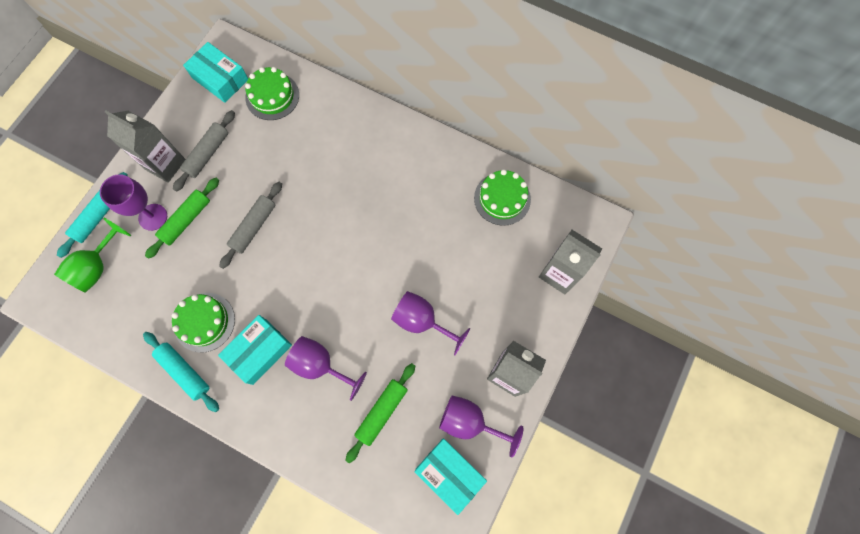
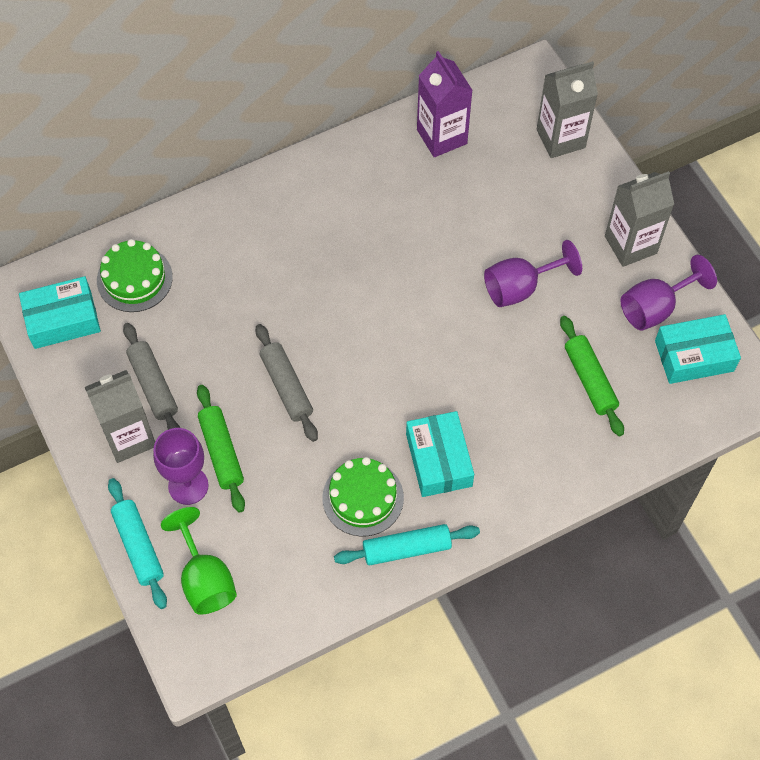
camera: 55 degrees left, 10 degrees down
purple goblet [285,336,367,401] -> none
green cake [474,169,531,226] -> purple carton [417,51,473,157]

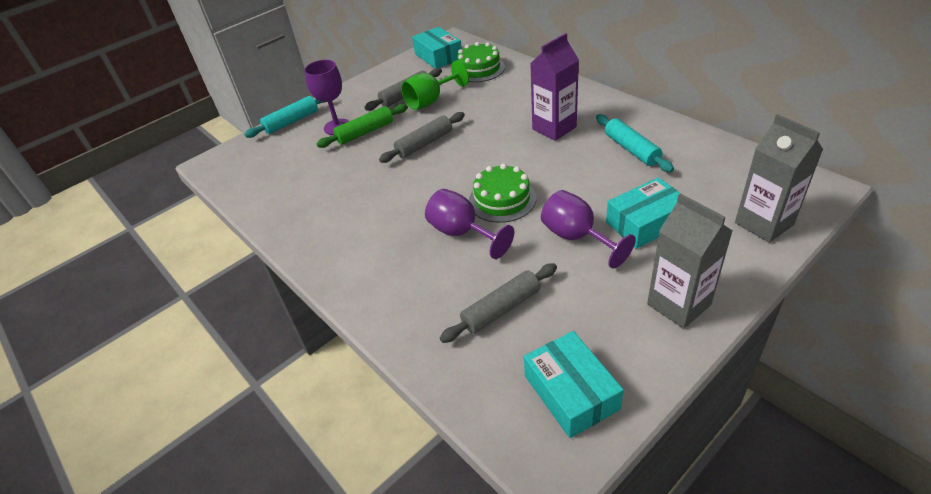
camera: 80 degrees right, 20 degrees down
grey carton [85,370,155,463] -> none
green goblet [161,507,237,615] -> green goblet moved to [401,60,469,110]
green cake [323,457,404,536] -> green cake moved to [469,163,536,223]
turquoise rolling pin [334,524,480,565] -> turquoise rolling pin moved to [596,114,674,172]
turquoise box [406,411,474,497] -> turquoise box moved to [606,177,680,249]
purple carton [417,51,473,157] -> purple carton moved to [530,33,579,141]
green rolling pin [560,316,624,436] -> grey rolling pin [440,263,557,343]
purple goblet [620,255,717,331] -> purple goblet moved to [425,189,514,259]

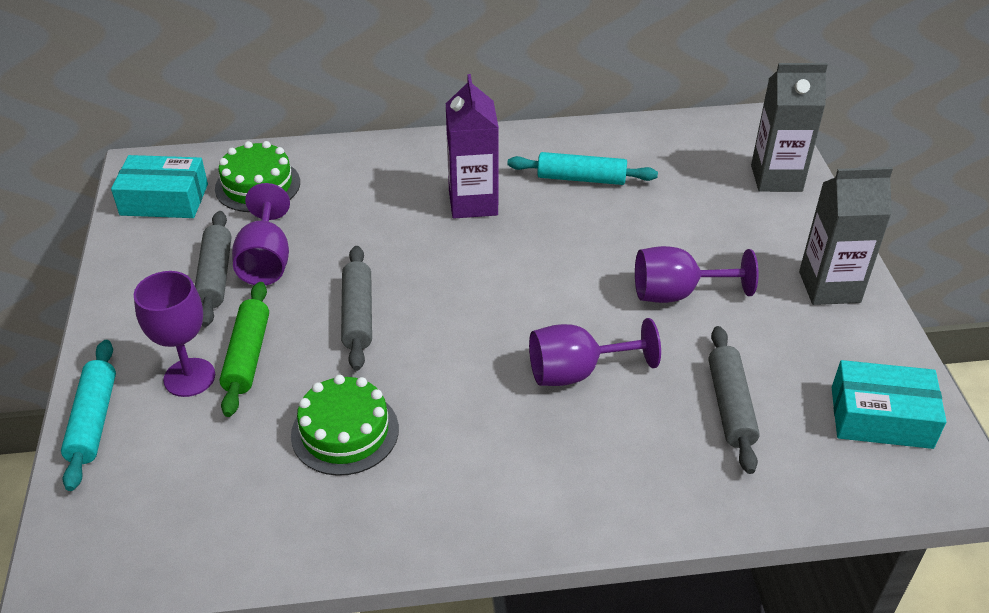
camera: 60 degrees left, 0 degrees up
green goblet [401,60,469,110] -> purple goblet [232,183,290,285]
green cake [469,163,536,223] -> green cake moved to [291,375,399,476]
turquoise box [606,177,680,249] -> none

